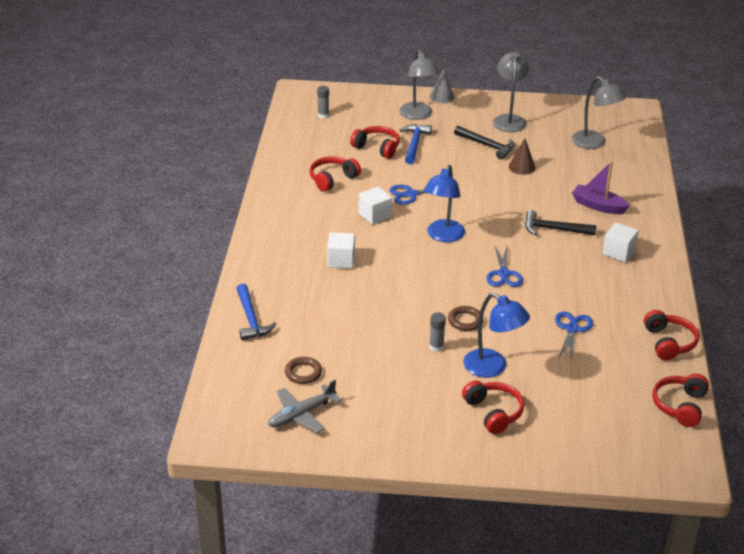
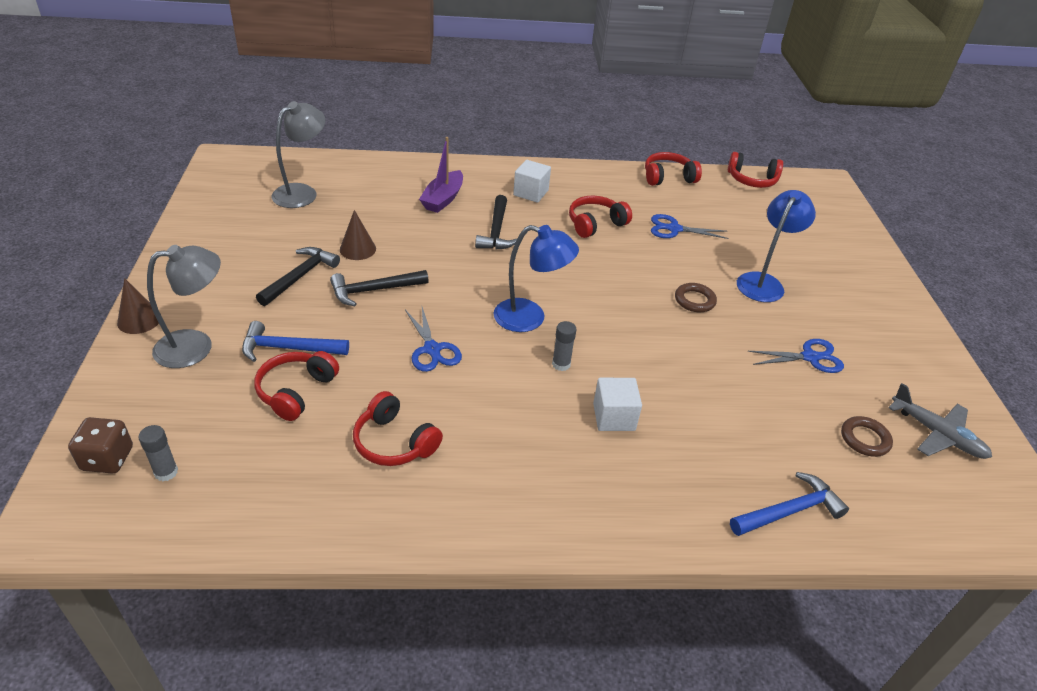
camera: 100 degrees left, 5 degrees up
white cube [359,186,392,225] -> none
grey glue stick [429,312,446,352] -> grey glue stick moved to [552,321,577,371]
grey cone [430,69,455,103] -> brown cone [117,278,161,334]
red headphones [462,381,524,434] -> red headphones moved to [569,196,632,238]
blue scissors [486,244,523,287] -> blue scissors moved to [748,339,844,373]
grey lamp [493,52,529,132] -> none
none -> brown dice [68,417,133,473]
none -> black hammer [330,270,429,306]

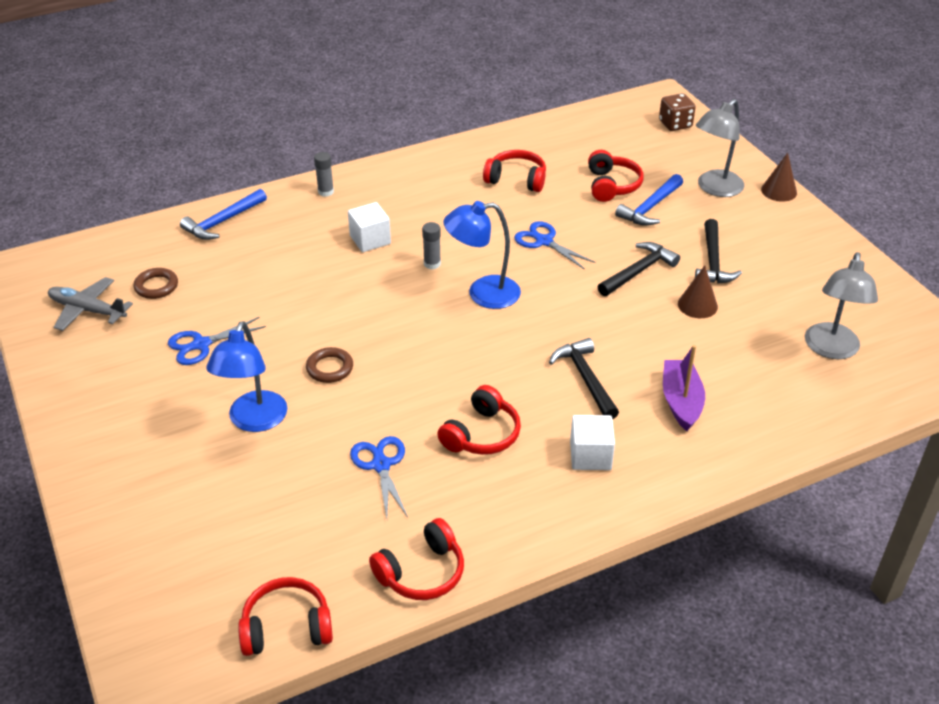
camera: 160 degrees right, 0 degrees up
grey glue stick [139,425,178,481] -> grey glue stick moved to [314,152,334,197]
blue hammer [242,321,349,362] -> blue hammer turned 150 degrees clockwise [615,174,683,226]
blue scissors [651,214,729,239] -> blue scissors turned 90 degrees counterclockwise [350,436,408,518]

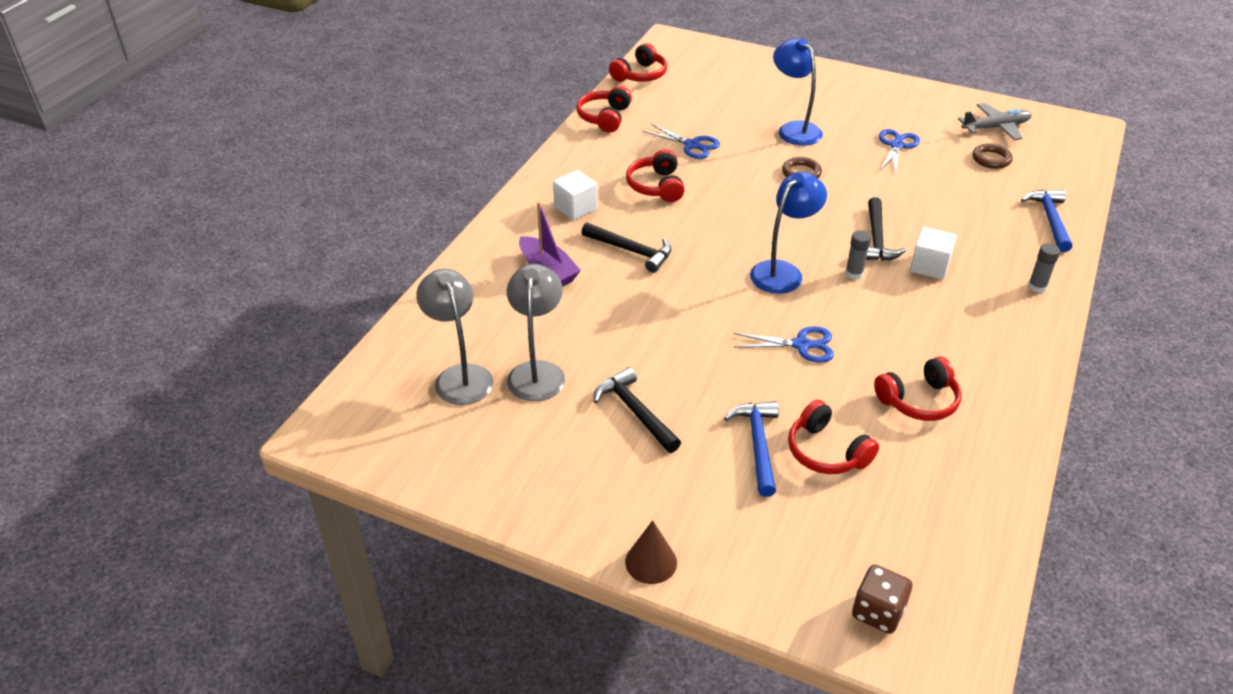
camera: 140 degrees right, 0 degrees up
black hammer [598,242,680,296] -> black hammer moved to [866,197,906,261]
brown cone [678,265,718,318] -> none
grey lamp [696,99,744,197] -> grey lamp moved to [507,264,565,401]

